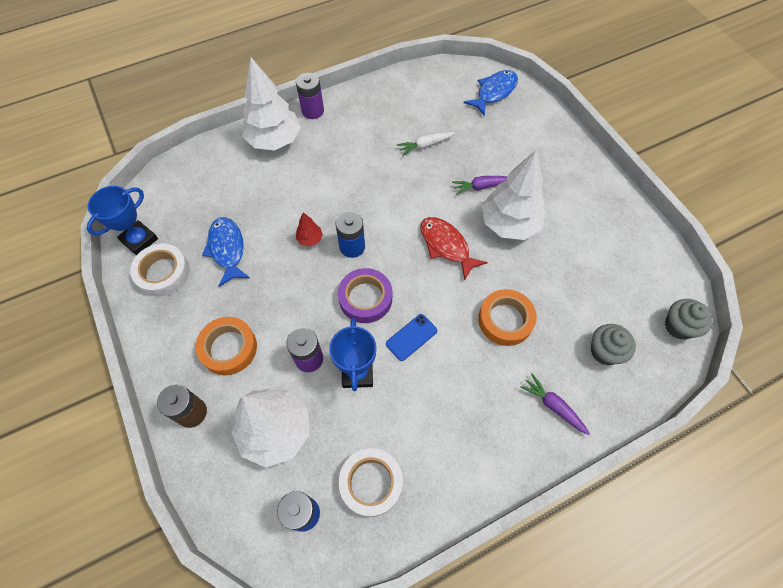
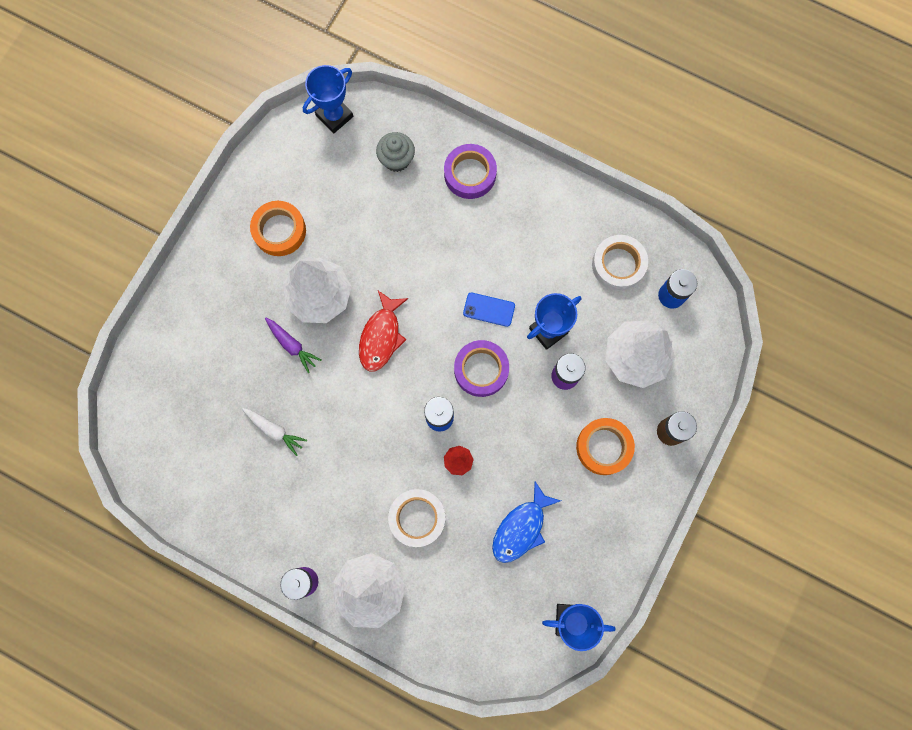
camera: 125 degrees left, 15 degrees up
white tape [130,243,190,297] -> white tape moved to [388,489,446,547]
blue fish [464,70,518,116] -> none
orange tape [478,289,537,346] -> orange tape moved to [250,201,306,256]
purple carrot [520,373,590,435] -> purple tape [444,144,497,199]
grey cupcake [665,299,712,340] -> blue trophy [303,65,353,134]

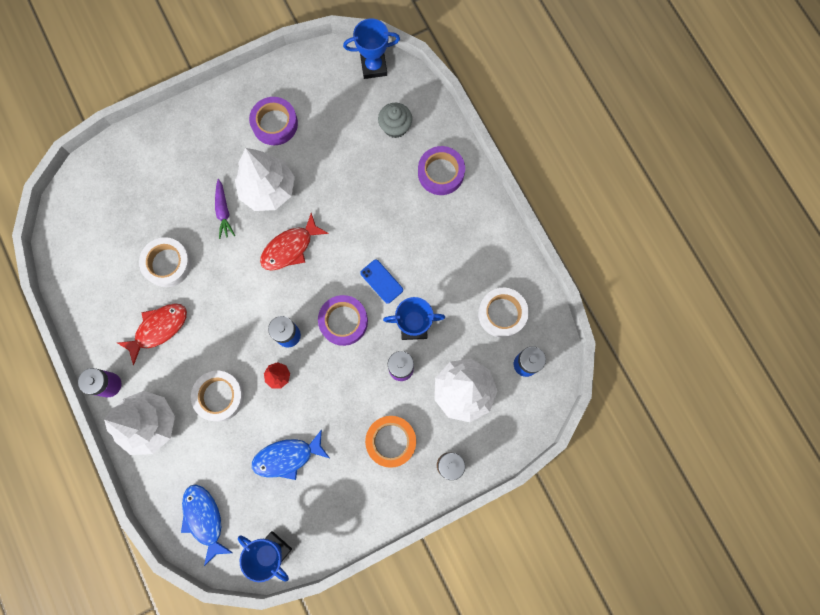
camera: 35 degrees right, 0 degrees up
white carrot [242,408,307,456] -> white tape [139,237,192,287]
orange tape [250,201,306,256] -> purple tape [249,97,298,145]
none -> red fish [118,303,187,365]
none -> blue fish [181,485,233,566]

